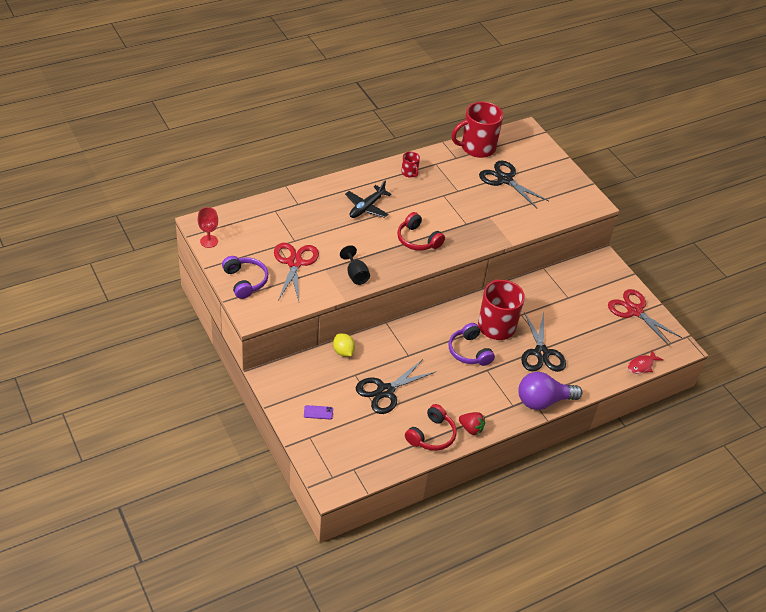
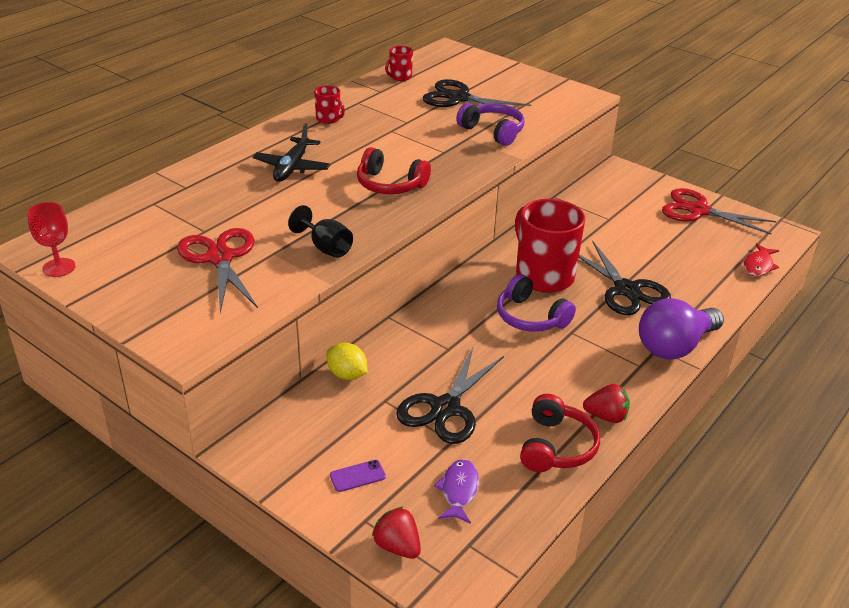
camera: 20 degrees left, 10 degrees down
purple headphones [222,256,268,299] -> purple headphones moved to [456,103,524,146]
red mug [451,102,504,158] -> red mug [385,46,413,81], size x0.45
none -> red strawberry [372,507,421,559]
none -> purple fish [434,459,479,524]

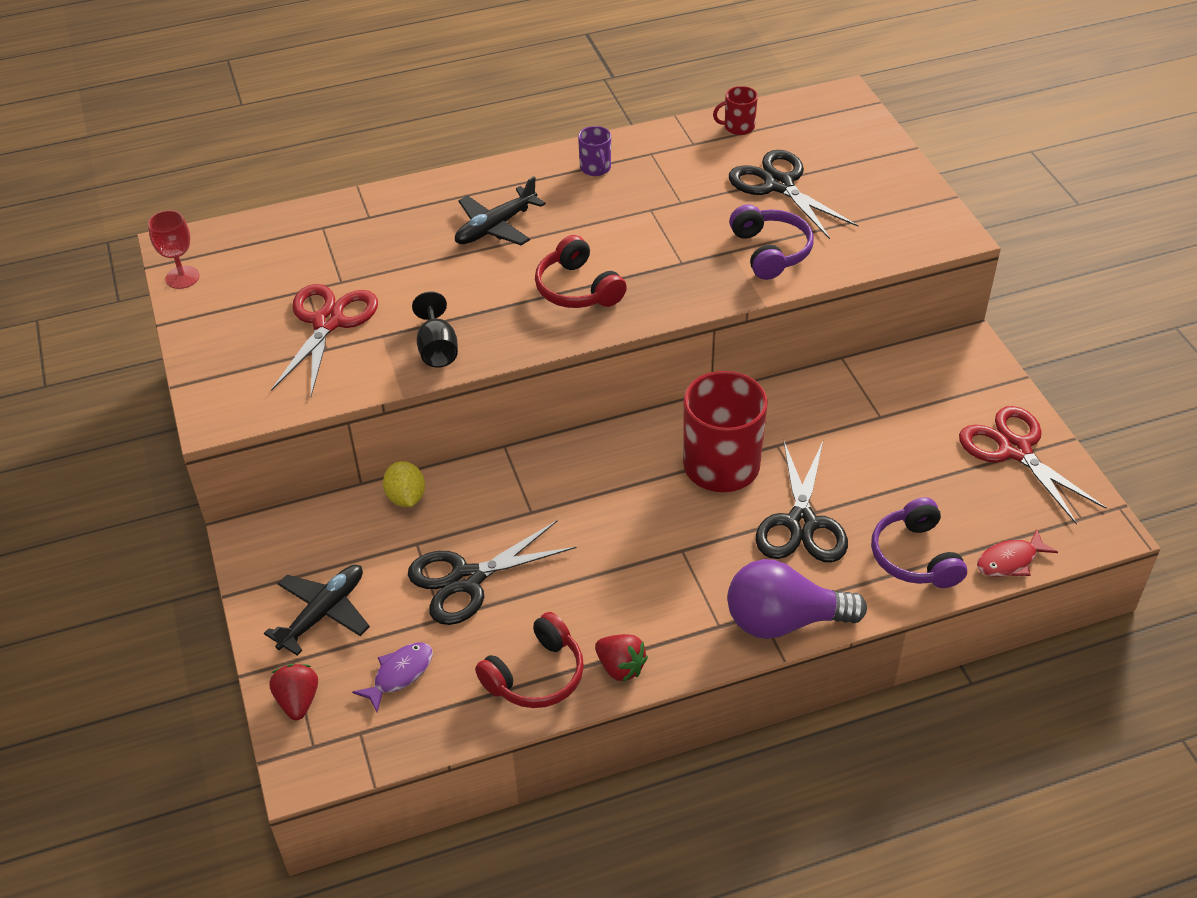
camera: 35 degrees right, 10 degrees up
red mug [314,85,345,124] -> purple mug [578,126,611,176]
purple phone [330,460,386,492] -> black plane [264,565,370,656]
purple headphones [497,274,576,332] -> purple headphones moved to [871,497,967,588]

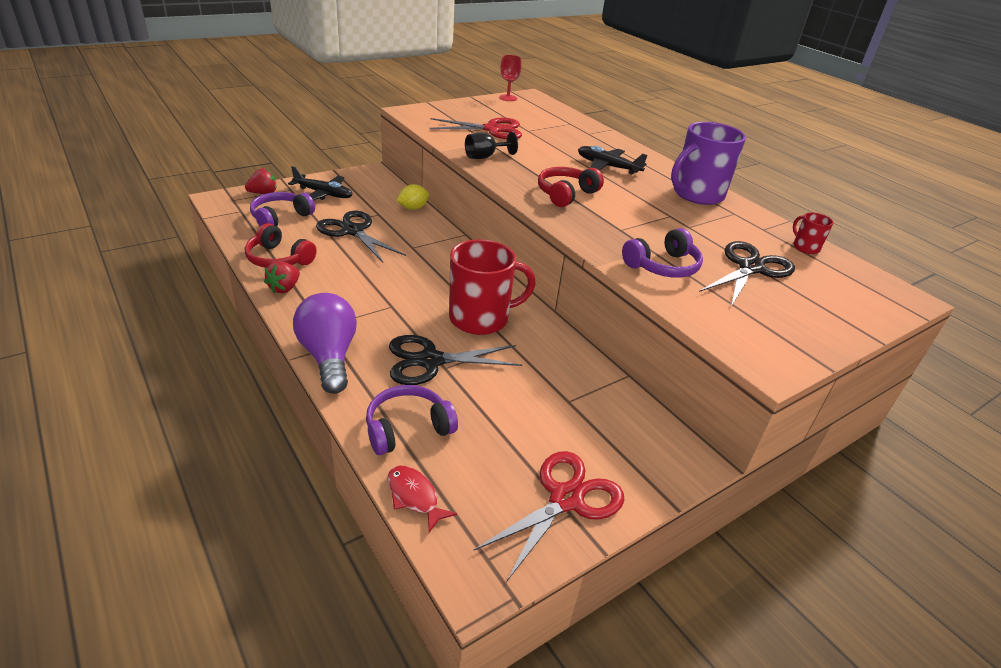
camera: 70 degrees right, 10 degrees down
purple fish [352,643,433,712] -> purple headphones [250,192,315,226]
purple mug [578,126,611,176] -> purple mug [671,122,746,205], size x2.20

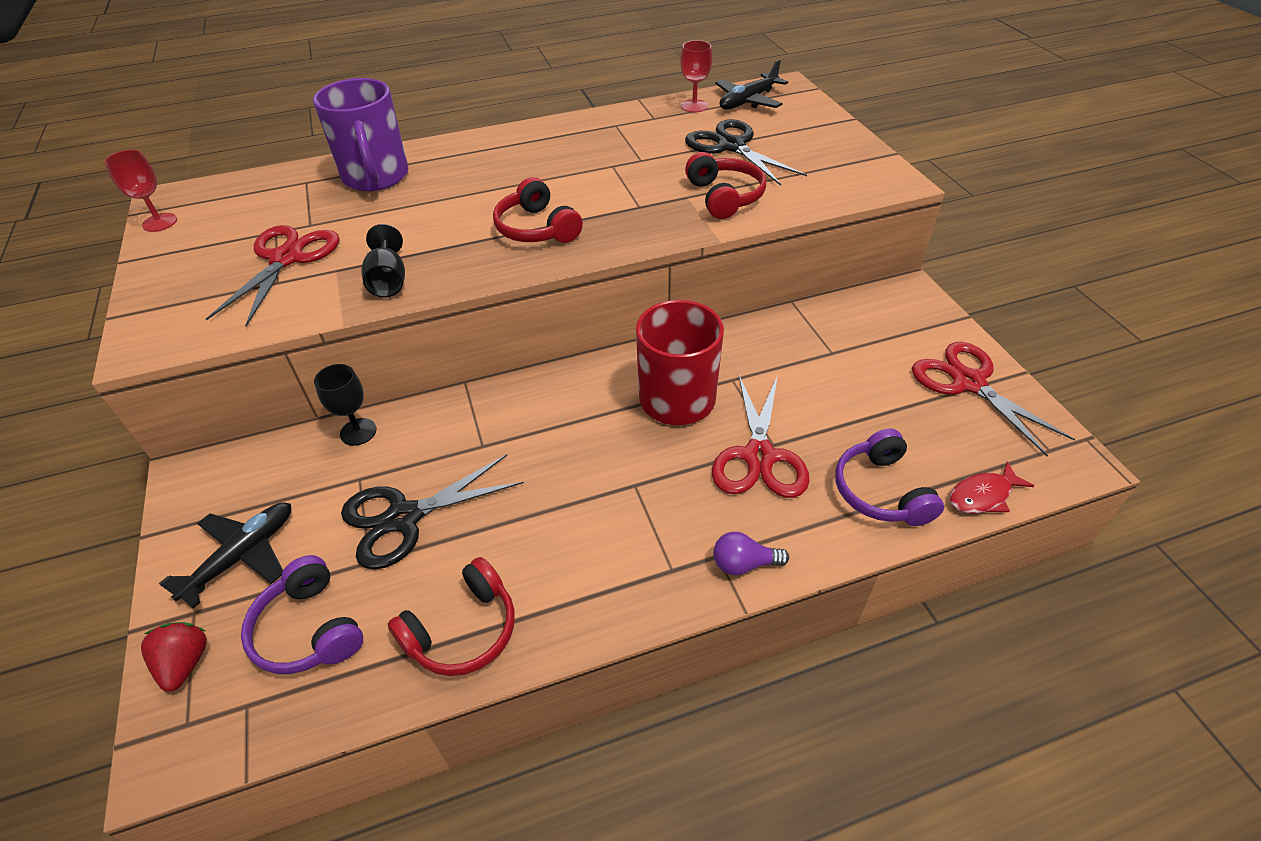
camera: 70 degrees left, 10 degrees up
red strawberry [264,261,300,293] -> none
purple light bulb [293,293,357,394] -> purple light bulb [713,532,789,575], size x0.49
black scissors [389,335,522,385] -> red scissors [712,375,810,498]
yellow lemon [396,184,429,210] -> black goblet [314,364,377,446]
black plane [578,146,647,175] -> black plane moved to [715,59,788,110]
purple headphones [622,228,703,278] -> red headphones [685,152,766,219]
purple mug [671,122,746,205] -> purple mug moved to [313,78,408,191]
red mug [793,212,834,254] -> red goblet [681,40,712,113]

